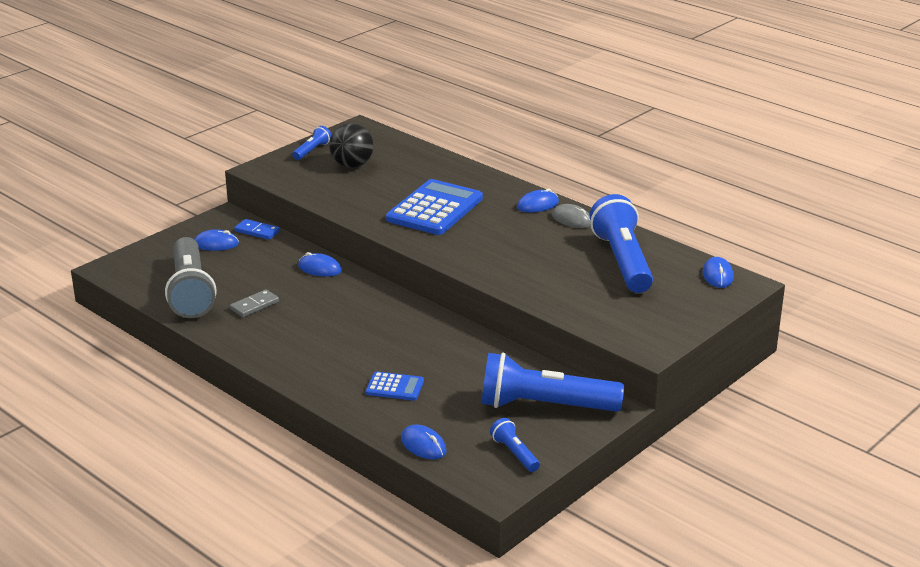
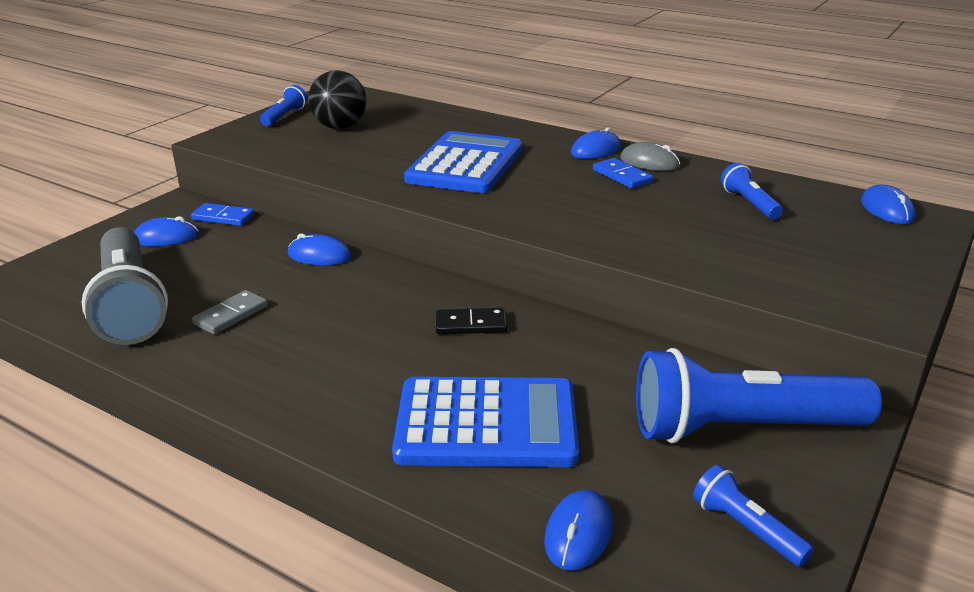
camera: 10 degrees left, 0 degrees up
blue calculator [366,371,424,401] -> blue calculator [392,377,579,467], size x2.02
blue mouse [401,424,447,460] -> blue mouse turned 75 degrees clockwise [544,490,613,570]
blue flashlight [590,194,653,293] -> blue flashlight [721,163,783,220], size x0.46
none -> black domino [436,308,507,334]
none -> blue domino [593,158,653,189]

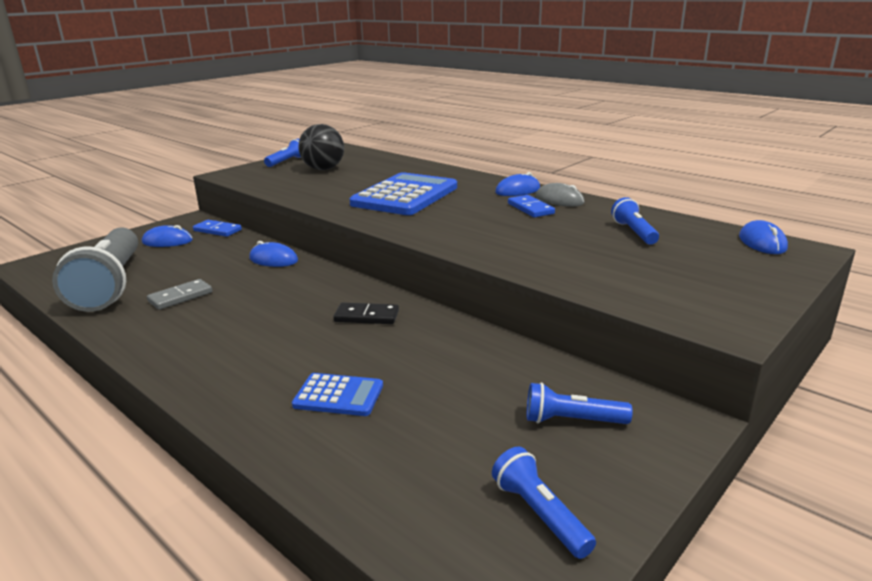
camera: 10 degrees right, 5 degrees down
blue calculator [392,377,579,467] -> blue calculator [292,373,383,416], size x0.49
blue mouse [544,490,613,570] -> none
blue flashlight [636,348,882,443] -> blue flashlight [527,382,633,424], size x0.46

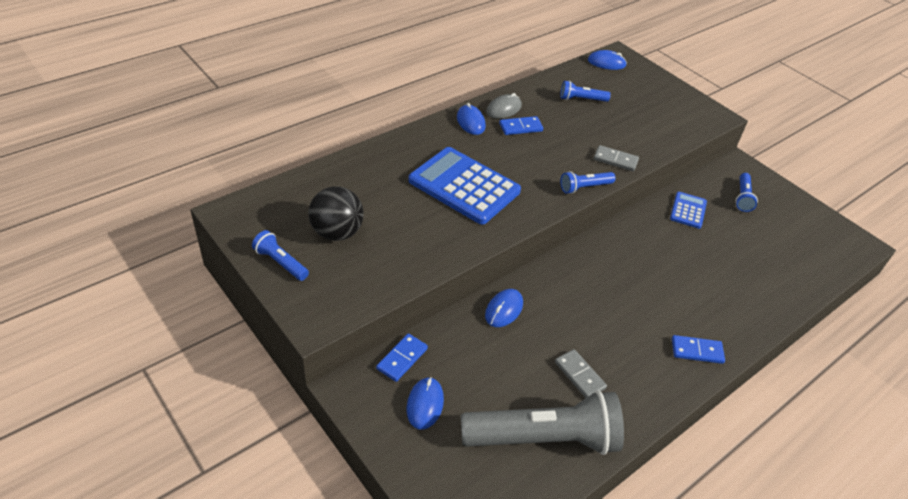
camera: 85 degrees left, 20 degrees up
blue calculator [292,373,383,416] -> blue calculator moved to [670,192,707,229]
black domino [333,302,399,324] -> none
blue flashlight [492,447,596,559] -> blue flashlight moved to [560,171,616,194]
none -> grey domino [594,145,639,172]
none -> blue domino [672,335,725,364]

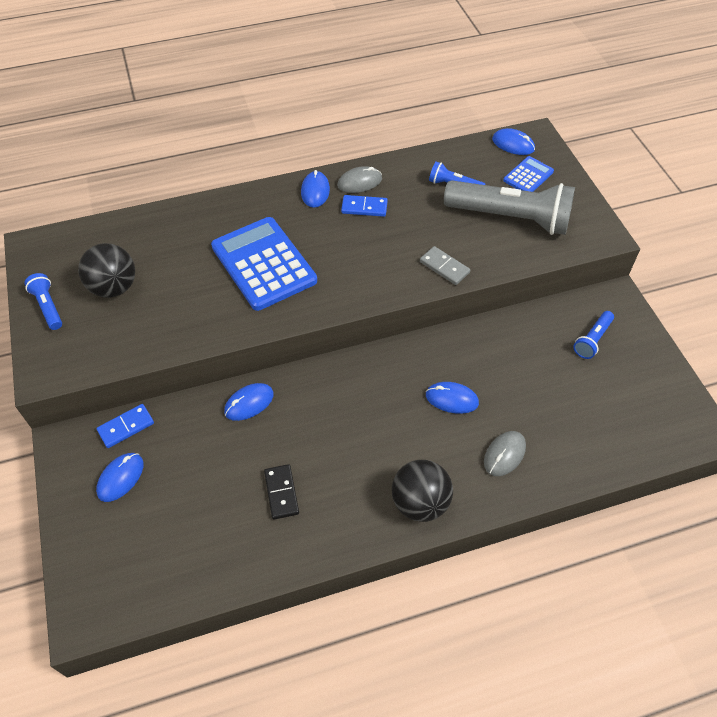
camera: 25 degrees right, 10 degrees up
grey flashlight [461,390,624,455] -> grey flashlight moved to [444,180,575,235]
grey domino [555,349,607,398] -> black domino [264,464,299,520]
blue flashlight [560,171,616,194] -> none
blue calculator [670,192,707,229] -> blue calculator moved to [503,156,554,192]
blue domino [672,335,725,364] -> black ball [392,460,453,522]
none -> blue mouse [426,382,479,414]
none -> grey mouse [484,431,526,476]

